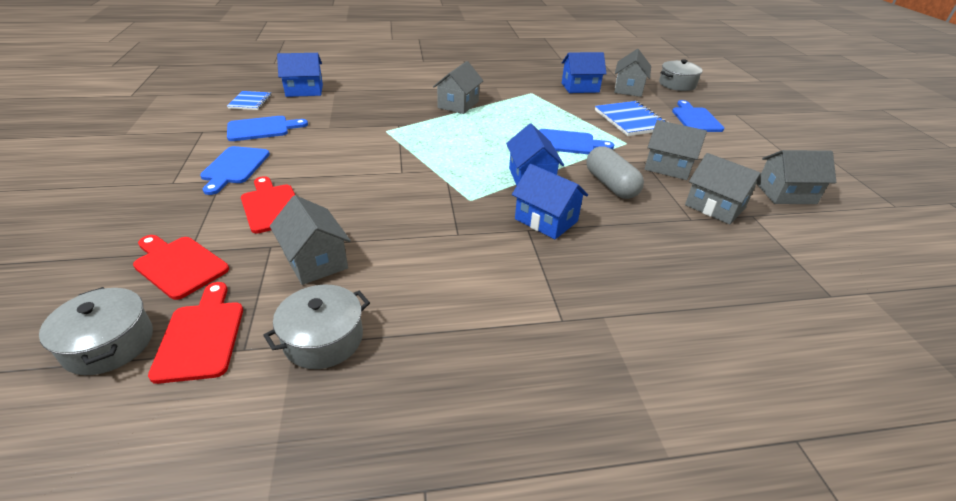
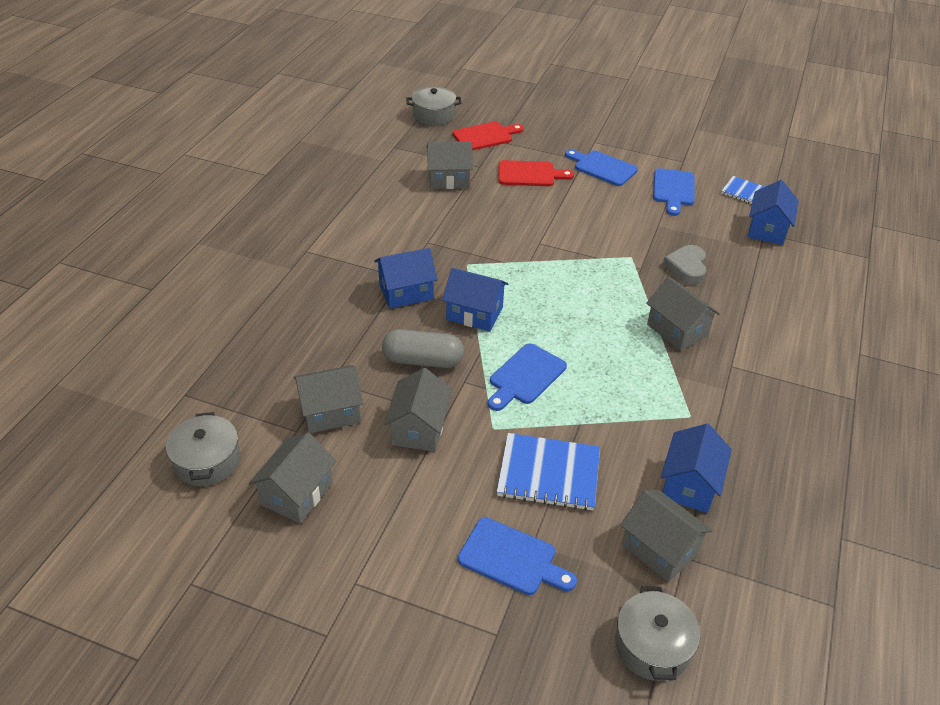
camera: 120 degrees right, 5 degrees up
red cutting board [148,282,243,384] -> none
grey pot [263,285,370,369] -> grey pot moved to [166,412,240,486]
grey house [644,120,707,180] -> grey house turned 45 degrees counterclockwise [384,368,452,452]
none -> grey heart [663,245,707,285]

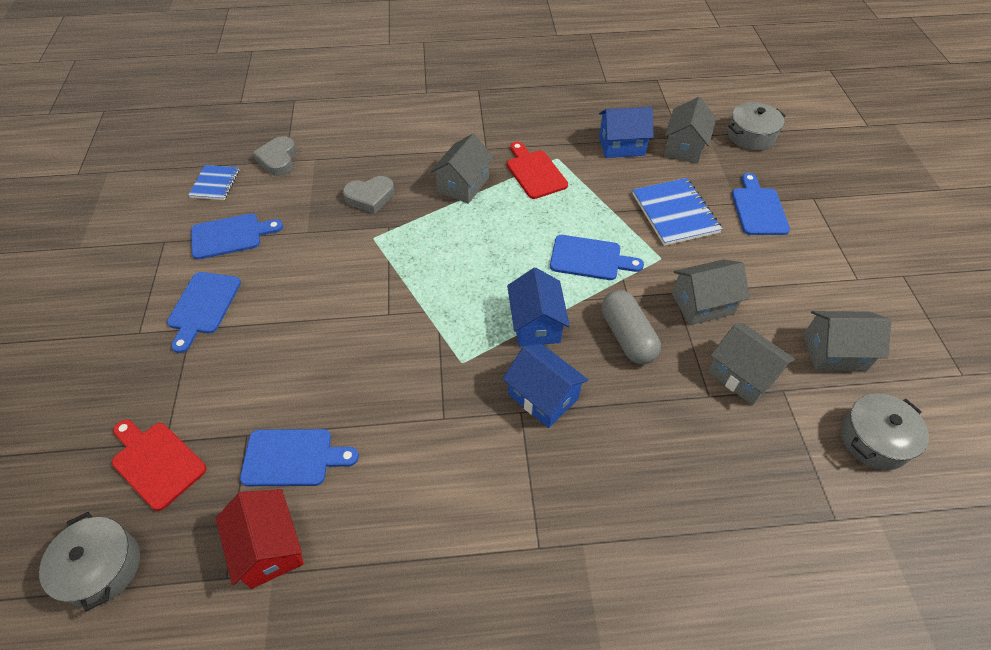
camera: 115 degrees left, 10 degrees up
grey house [427,141,473,189] -> blue cutting board [240,429,359,486]
red cutting board [499,160,574,186] -> red cutting board moved to [507,142,568,199]
blue house [748,180,799,245] -> grey heart [253,136,296,176]
none -> red house [215,489,304,589]

